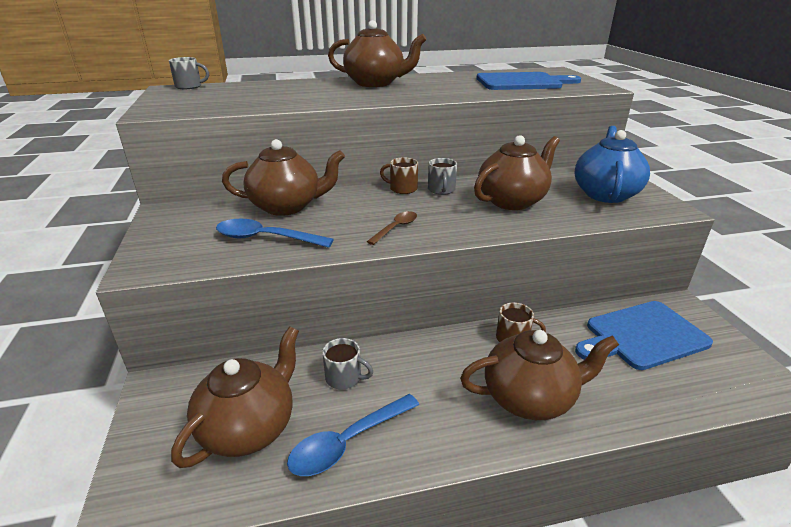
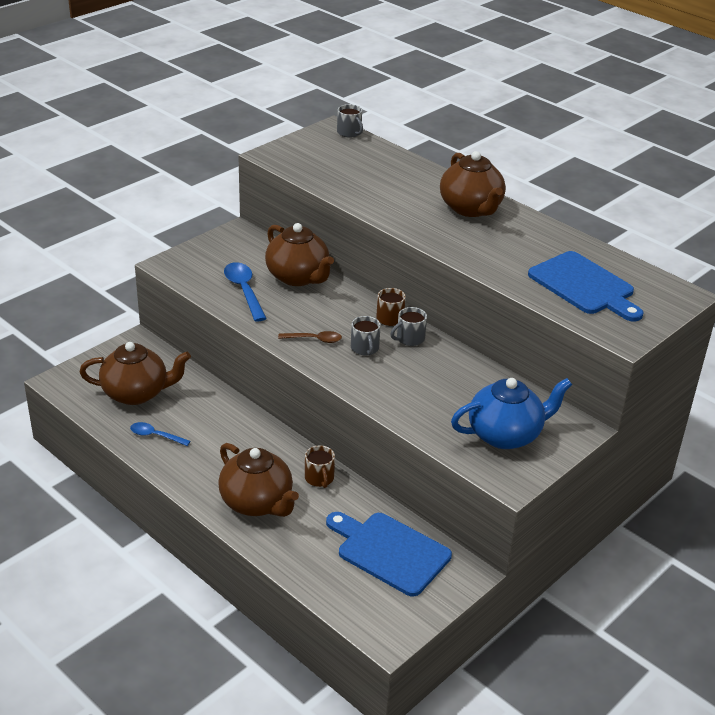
camera: 55 degrees right, 5 degrees up
blue spoon [287,394,419,476] -> blue spoon [130,422,191,446], size x0.62
grey mug [322,338,373,389] -> grey mug moved to [351,316,381,355]
brown teapot [474,135,560,210] -> none

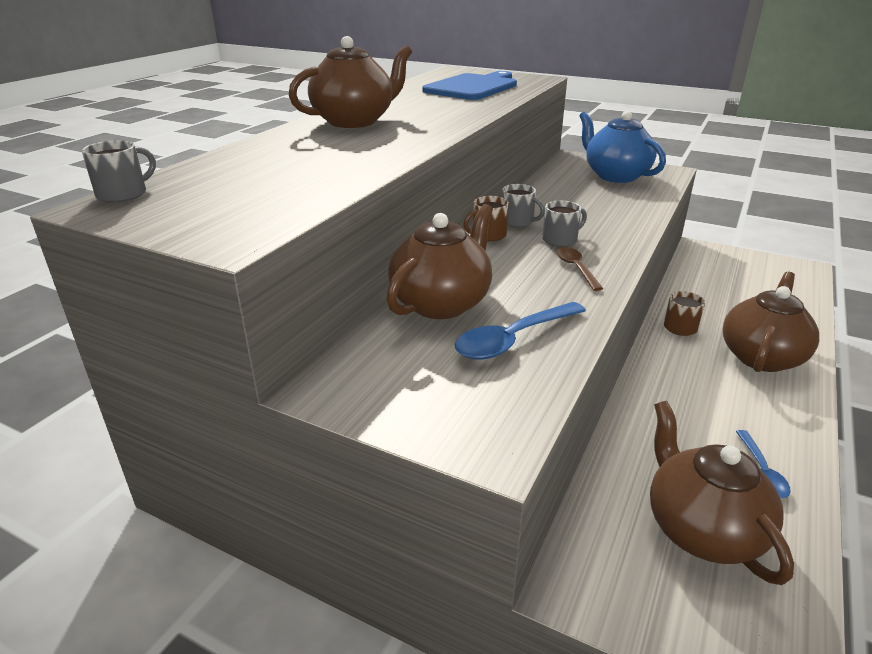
camera: 105 degrees left, 5 degrees down
blue cutting board [326,512,452,597] -> none

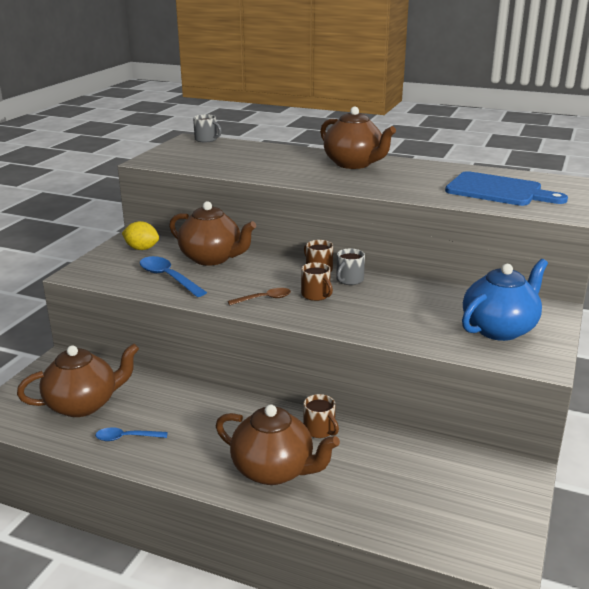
camera: 85 degrees right, 5 degrees down
grey mug [542,200,587,247] -> brown mug [301,262,333,301]
none -> yellow lemon [122,221,159,250]

